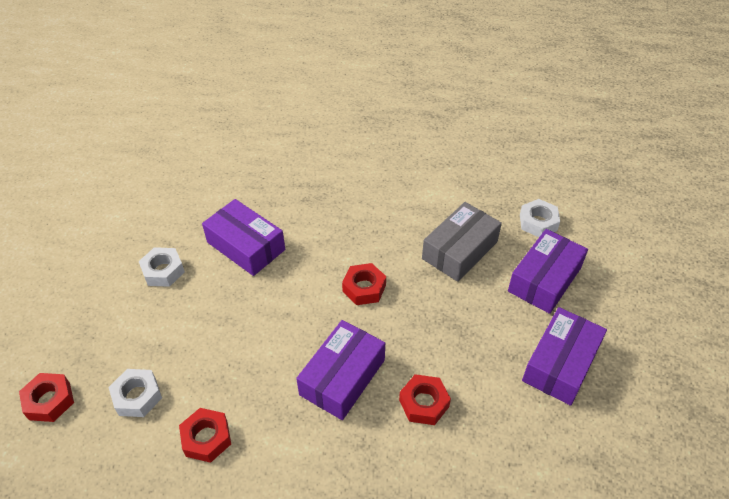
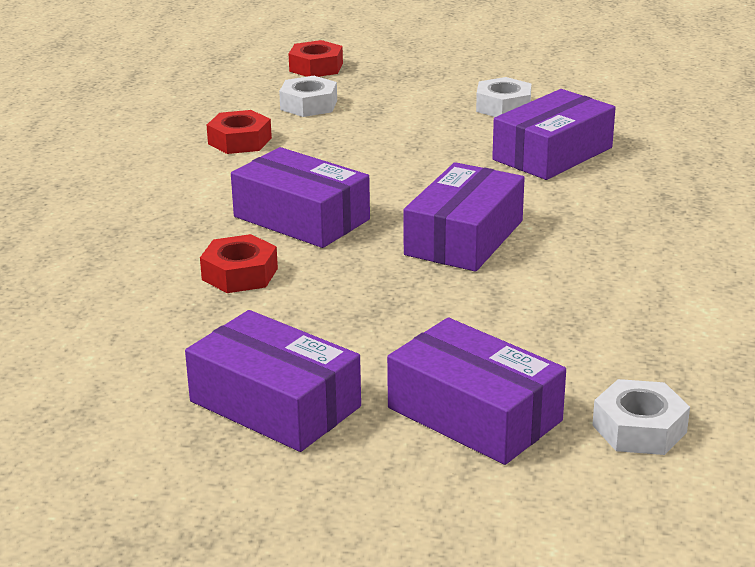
camera: 95 degrees right, 20 degrees down
red nut [342,263,386,305] -> purple box [404,162,525,272]
grey box [422,202,502,282] -> none

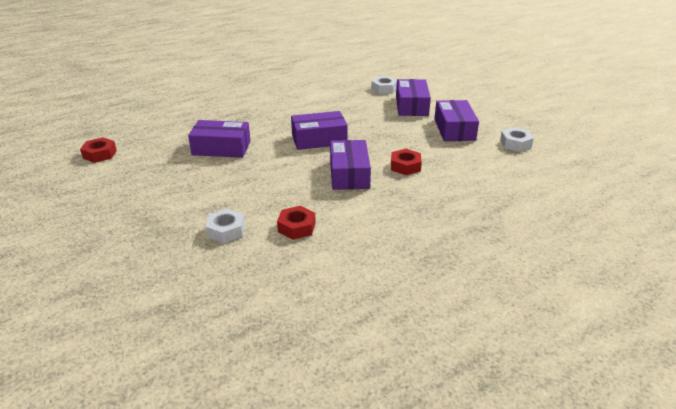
camera: 130 degrees left, 5 degrees up
red nut [289,40,343,77] -> red nut moved to [80,137,117,163]
white nut [476,77,531,117] -> white nut moved to [500,127,534,152]

